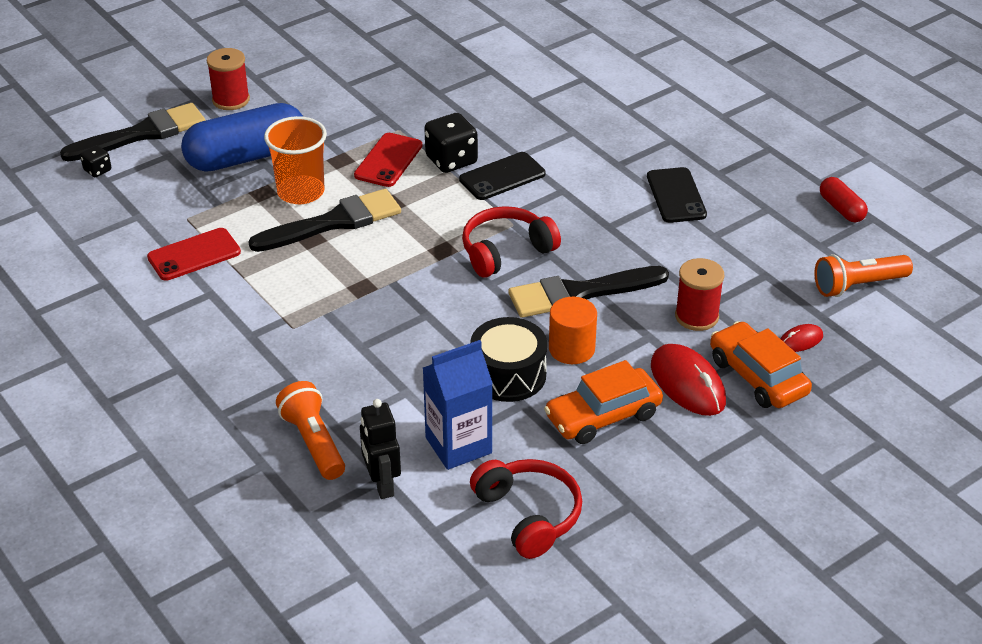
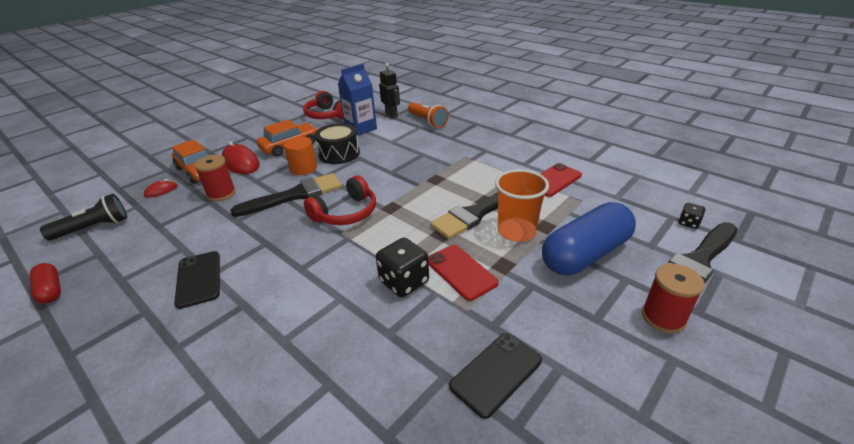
camera: 170 degrees right, 5 degrees down
red phone [354,133,422,187] -> red phone turned 45 degrees counterclockwise [428,245,498,301]
black phone [459,152,546,200] -> black phone moved to [449,333,542,419]
orange flashlight [814,254,913,297] -> black flashlight [40,194,127,240]

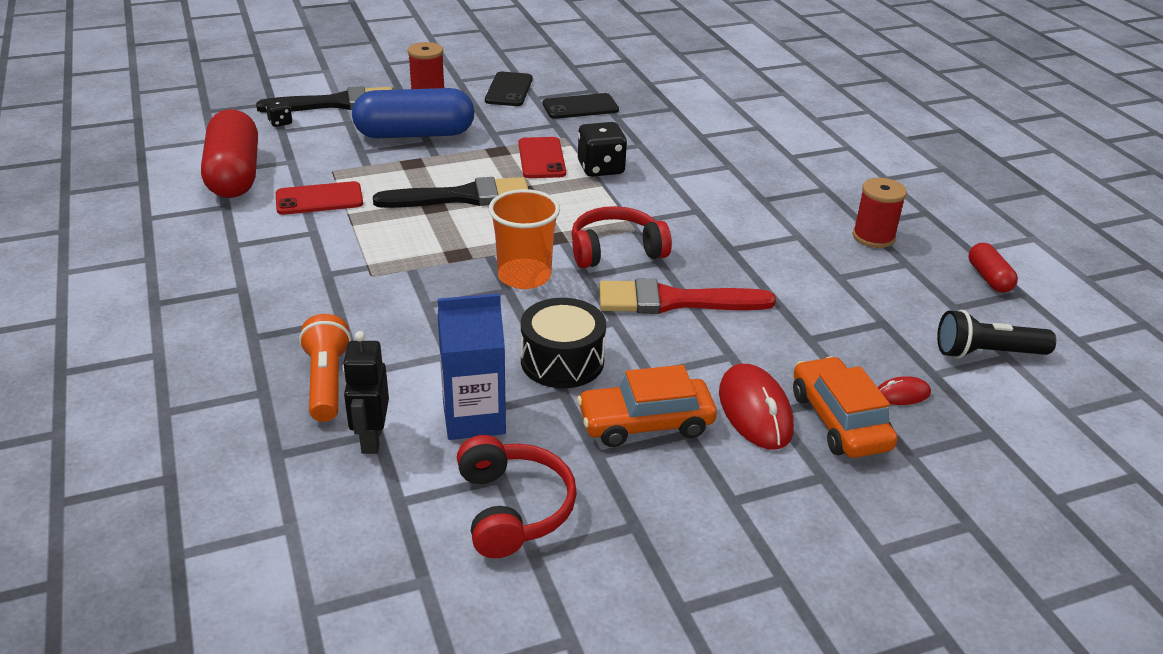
camera: 155 degrees left, 0 degrees up
black phone [174,251,220,309] -> black phone moved to [485,72,533,106]
red spool [194,155,236,202] -> red spool moved to [853,178,907,248]
black brush [230,173,342,217] -> red brush [599,279,776,314]
orange cylinder [284,137,317,175] -> none
orange cup [495,169,549,242] -> orange cup moved to [489,189,560,289]
none -> red capsule [201,109,258,198]

